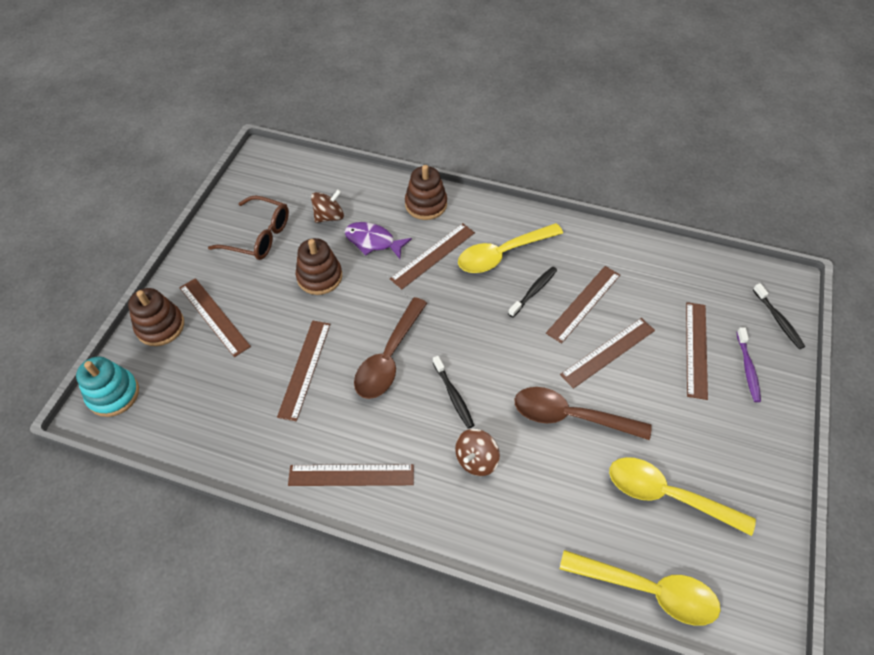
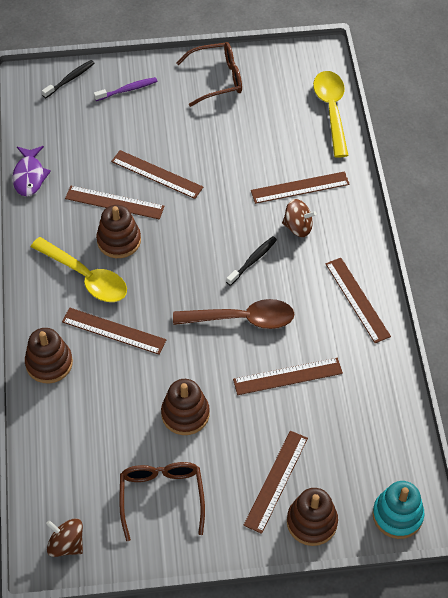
camera: 115 degrees left, 0 degrees up
brown spinning top [311,190,344,223] -> brown spinning top moved to [46,518,83,557]
purple fish [345,222,412,259] -> purple fish moved to [12,146,51,196]
black toothbrush [508,267,557,317] -> brown stacking toy [96,205,141,258]
brown spoon [515,387,652,440] -> none
yellow spoon [609,457,756,536] -> none
brown ruler [686,302,708,400] -> brown ruler moved to [251,171,350,204]
none -> brown glasses [176,42,242,107]

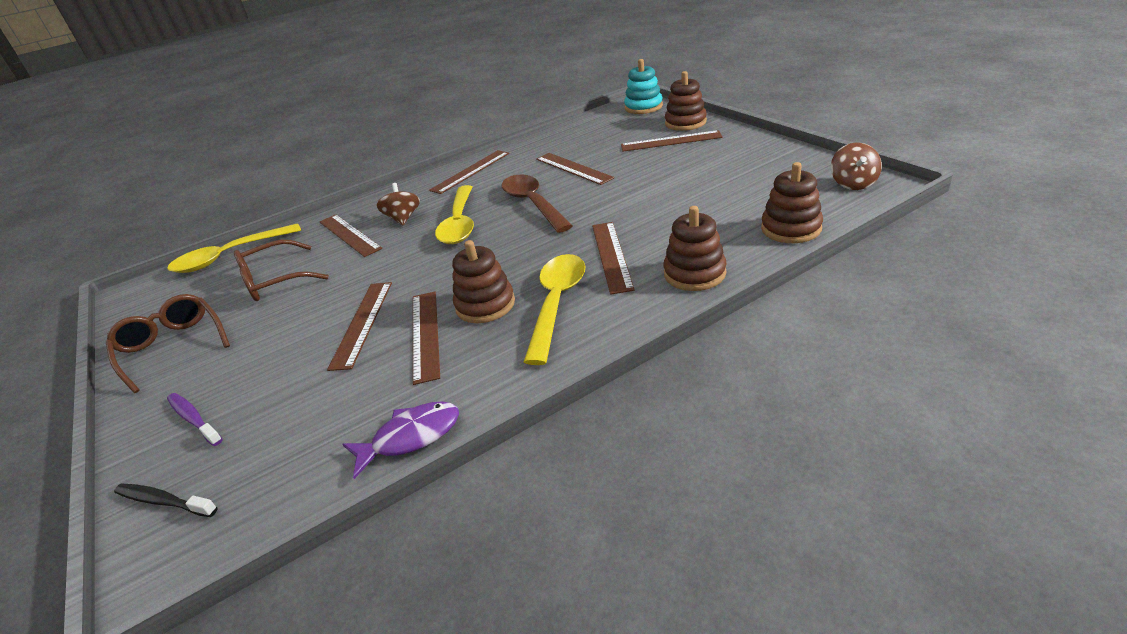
camera: 110 degrees left, 20 degrees down
brown glasses [119,462,205,541] -> brown glasses moved to [234,239,329,301]
brown stacking toy [161,379,210,435] -> brown stacking toy moved to [761,162,823,243]
black toothbrush [226,236,277,286] -> yellow spoon [435,185,474,244]

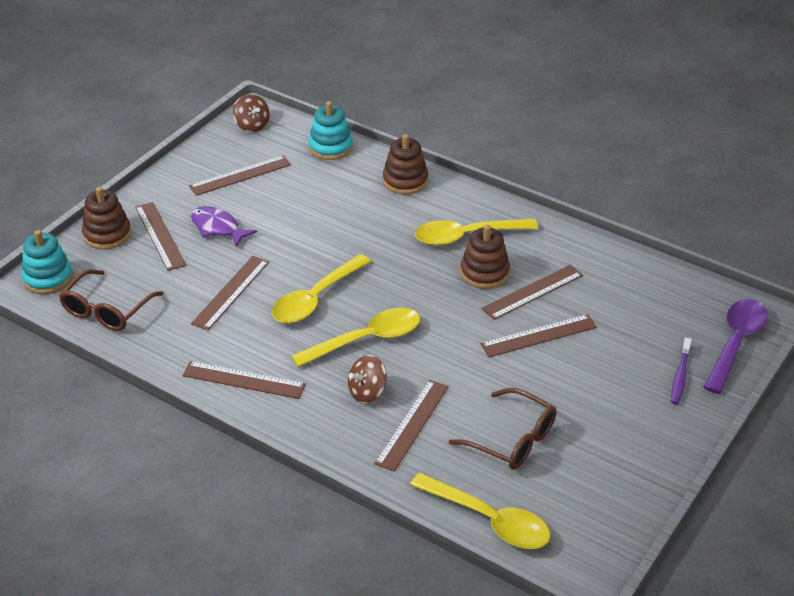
camera: 120 degrees left, 5 degrees up
brown glasses [106,294,230,393] -> brown glasses moved to [59,269,163,331]
black toothbrush [114,483,217,517] -> purple spoon [703,299,768,394]
purple fish [342,401,459,479] -> purple fish moved to [191,206,257,247]
brown spoon [502,174,572,233] -> yellow spoon [272,254,371,323]
brown ruler [592,222,635,295] -> brown ruler moved to [189,155,291,196]
brown stacking toy [761,162,823,243] -> turquoise stacking toy [309,101,353,160]
brown spinning top [831,143,882,190] -> brown spinning top turned 75 degrees clockwise [233,94,270,132]

